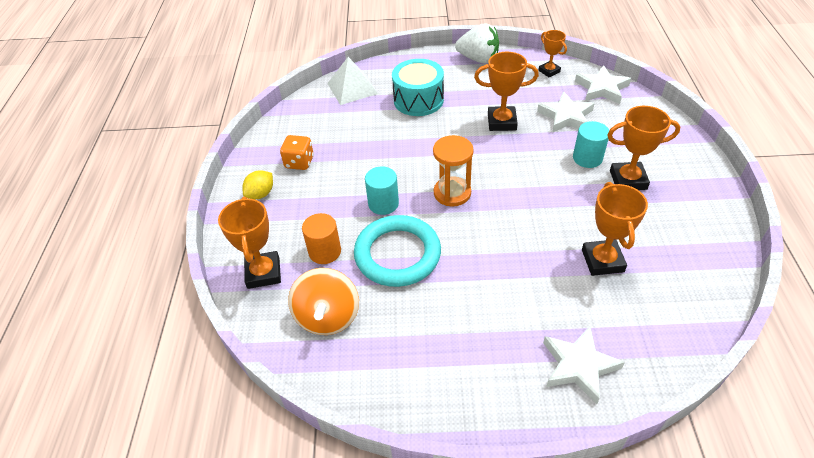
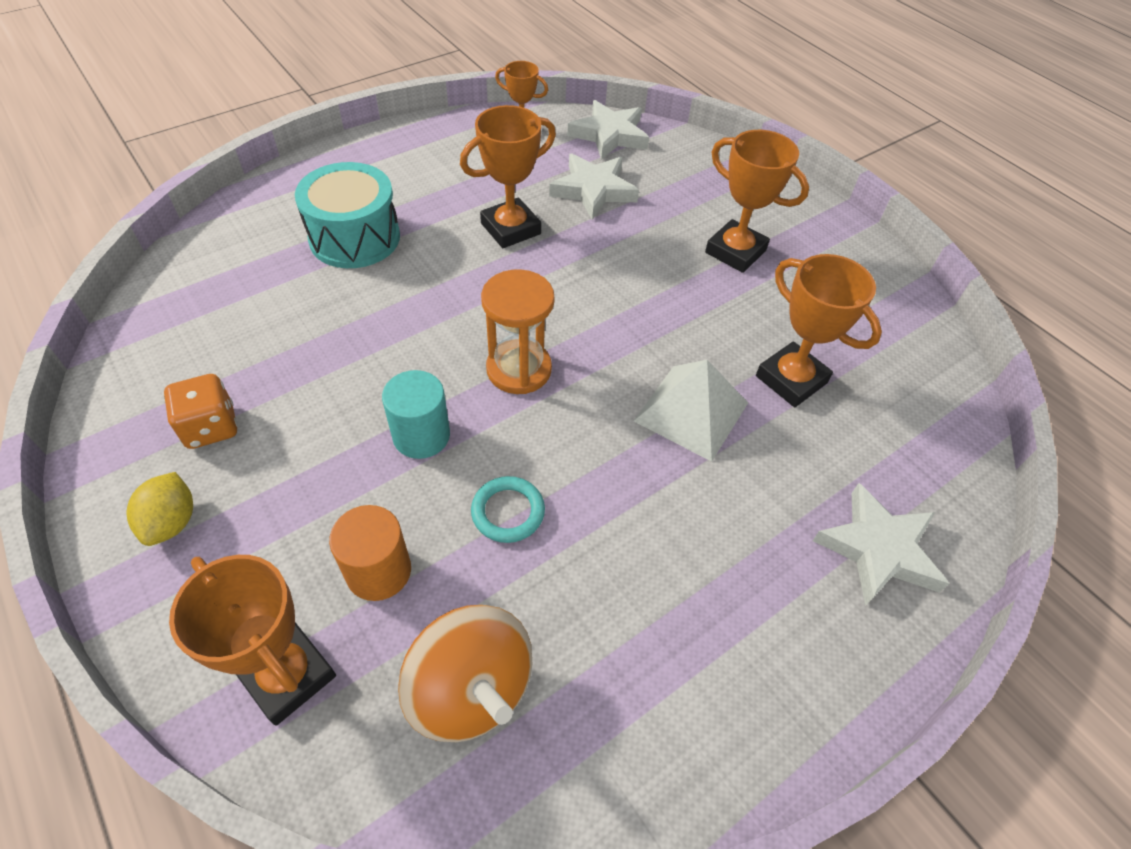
camera: 40 degrees left, 5 degrees up
white pyramid [327,57,378,105] -> white pyramid moved to [634,360,748,462]
turquoise ring [354,215,441,287] -> turquoise ring [471,476,545,543], size x0.46
white strawberry [455,23,499,63] -> none
turquoise cylinder [573,121,609,168] -> none
orange trophy [607,106,680,190] -> orange trophy turned 75 degrees clockwise [705,130,809,273]

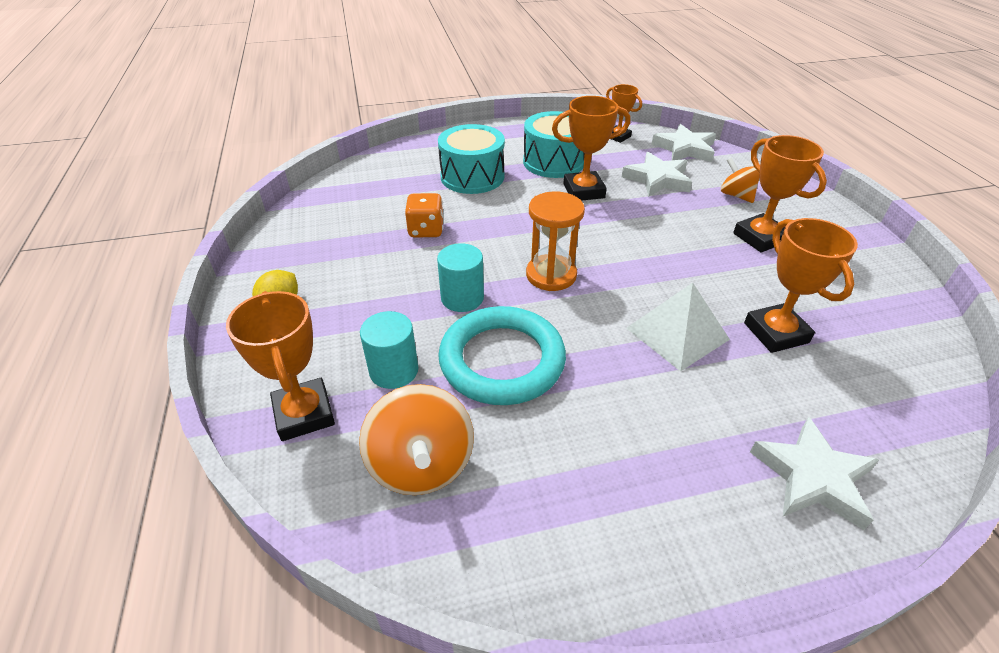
camera: 25 degrees right, 10 degrees down
orange dice [164,374,238,449] -> orange dice moved to [405,193,444,237]
orange cylinder [329,505,411,601] -> turquoise cylinder [360,311,418,389]
turquoise ring [471,476,545,543] -> turquoise ring [438,306,566,405], size x2.17
none -> turquoise drum [523,111,584,178]
none -> orange spinning top [721,158,760,203]

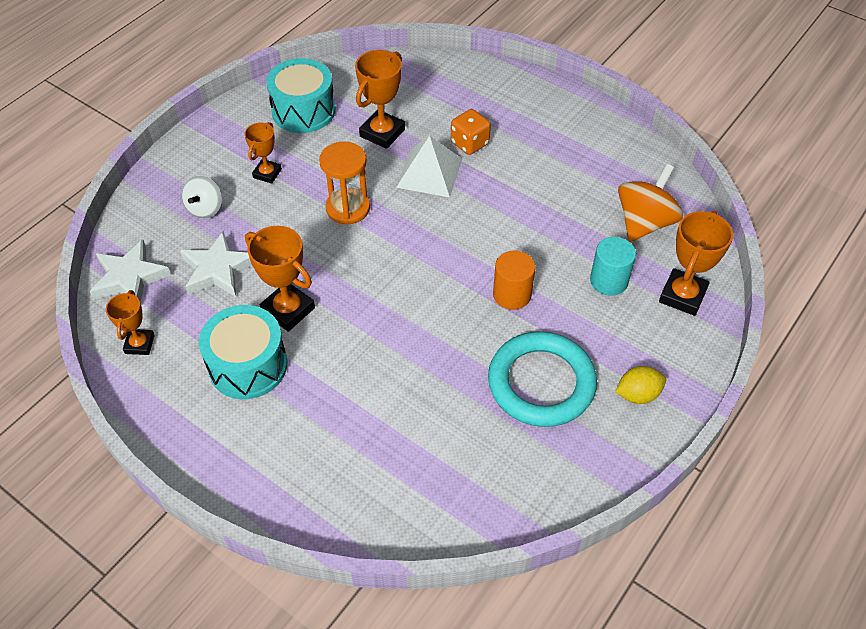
camera: 130 degrees left, 10 degrees up
orange dice [405,193,444,237] -> orange dice moved to [451,109,491,155]
turquoise cylinder [437,243,484,312] -> orange cylinder [493,251,535,310]
turquoise drum [438,124,505,194] -> turquoise drum moved to [266,58,335,133]
turquoise ring [438,306,566,405] -> turquoise ring moved to [488,331,597,427]
orange hourglass [526,191,585,291] -> orange hourglass moved to [319,141,370,225]
orange spinning top [721,158,760,203] -> white spinning top [182,175,222,219]
orange trophy [733,135,827,252] -> orange trophy [244,122,282,184], size x0.63
white star [750,417,879,530] -> none

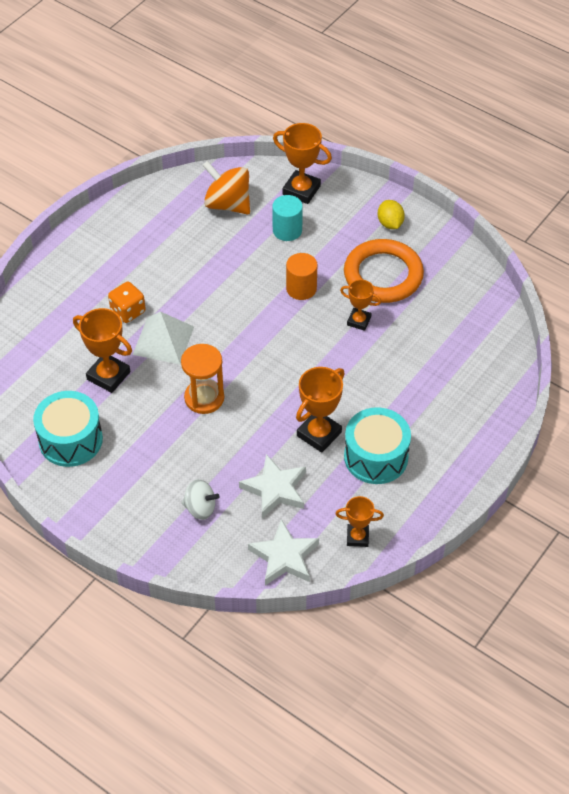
camera: 90 degrees left, 0 degrees up
orange trophy [244,122,282,184] -> orange trophy moved to [340,279,381,331]
turquoise ring [488,331,597,427] -> orange ring [344,239,424,303]

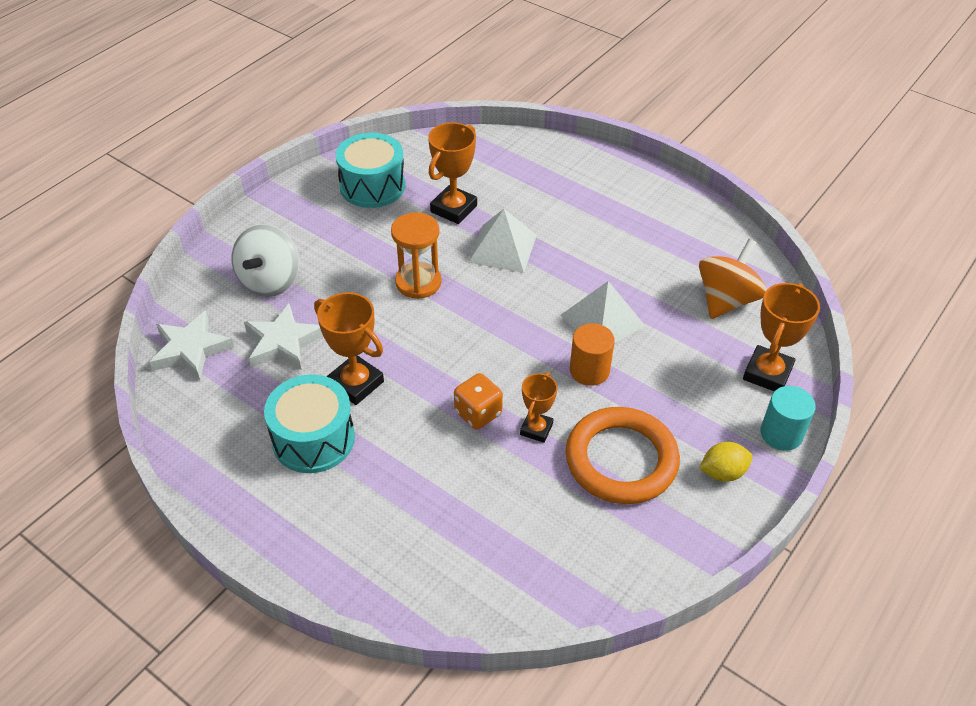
camera: 90 degrees right, 5 degrees down
orange dice [108,282,146,323] -> orange dice moved to [454,373,503,429]
white spinning top [182,479,220,520] -> white spinning top [232,224,299,297], size x1.61
turquoise cylinder [272,195,303,241] -> turquoise cylinder moved to [760,386,816,451]
orange trophy [335,496,384,547] -> none
none -> white pyramid [561,281,645,344]

